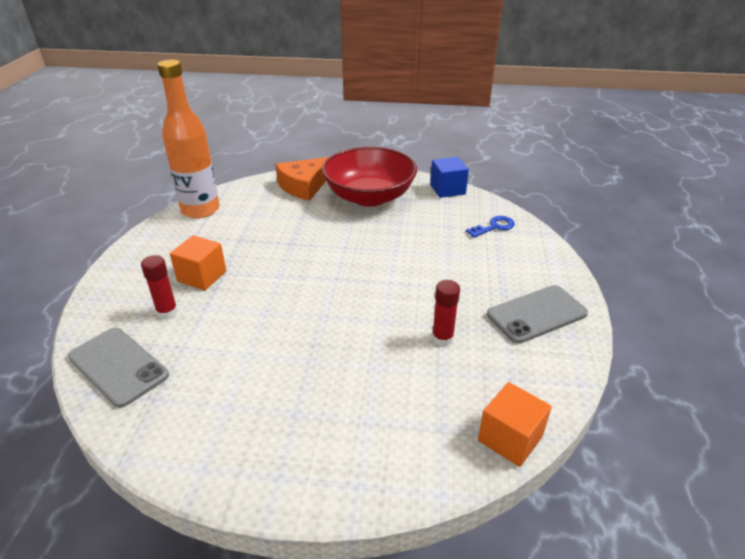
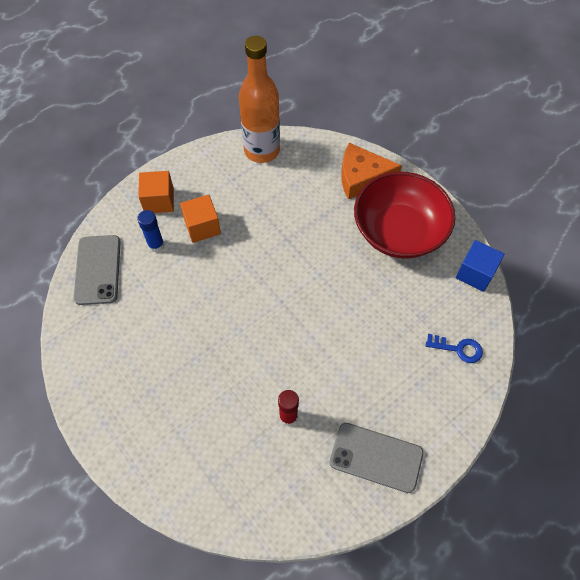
camera: 45 degrees right, 25 degrees up
red glue stick [141,255,178,319] -> blue glue stick [137,210,164,252]
orange cube [478,382,552,467] -> orange cube moved to [138,171,174,213]

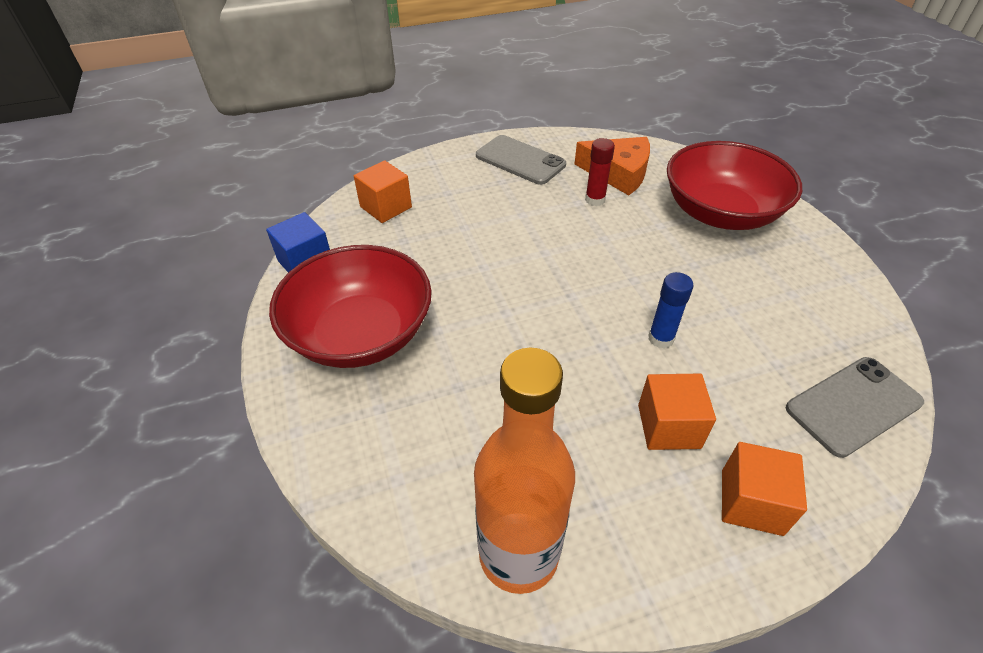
camera: 160 degrees left, 15 degrees down
grey phone [74,235,121,305] -> grey phone turned 45 degrees clockwise [786,357,924,458]
blue glue stick [137,210,164,252] -> blue glue stick moved to [648,272,694,348]
orange cheese [342,143,402,199] -> orange cheese moved to [575,137,650,195]
blue key [426,334,483,363] -> orange cube [354,160,412,223]
none -> red bowl [667,141,802,230]

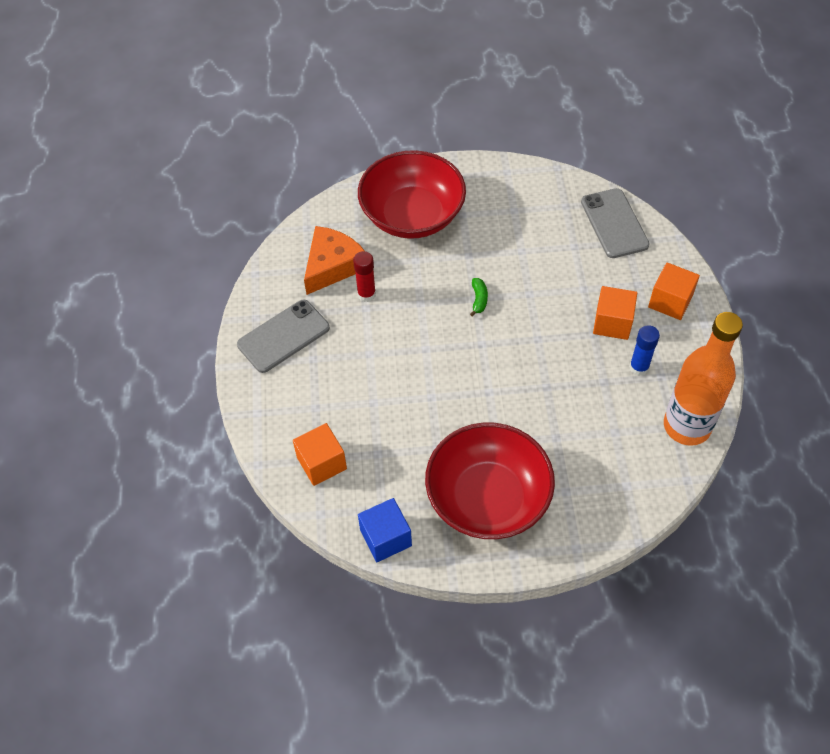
camera: 75 degrees left, 10 degrees up
blue glue stick [648,272,694,348] -> blue glue stick moved to [629,325,660,376]
none -> green banana [470,278,488,317]

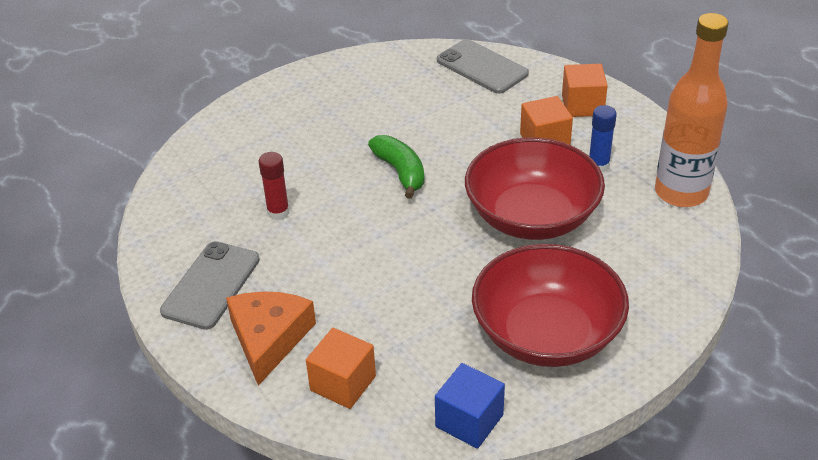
camera: 30 degrees left, 15 degrees down
orange cheese [304,226,365,295] -> orange cheese moved to [226,291,316,386]
red bowl [358,150,466,239] -> red bowl moved to [465,137,605,240]
green banana [470,278,488,317] -> green banana [368,135,425,199], size x1.79

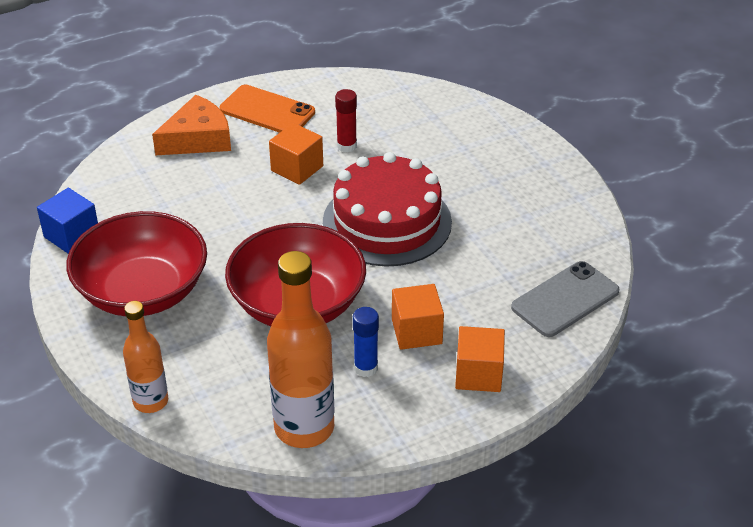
camera: 95 degrees right, 0 degrees up
grey phone [160,241,260,330] -> orange phone [220,85,315,133]
orange cheese [226,291,316,386] -> orange cheese turned 45 degrees counterclockwise [152,95,231,155]
orange cube [306,328,376,409] -> orange cube moved to [269,123,323,185]
green banana [368,135,425,199] -> red cake [323,152,452,267]
none -> orange bottle [123,301,168,413]

